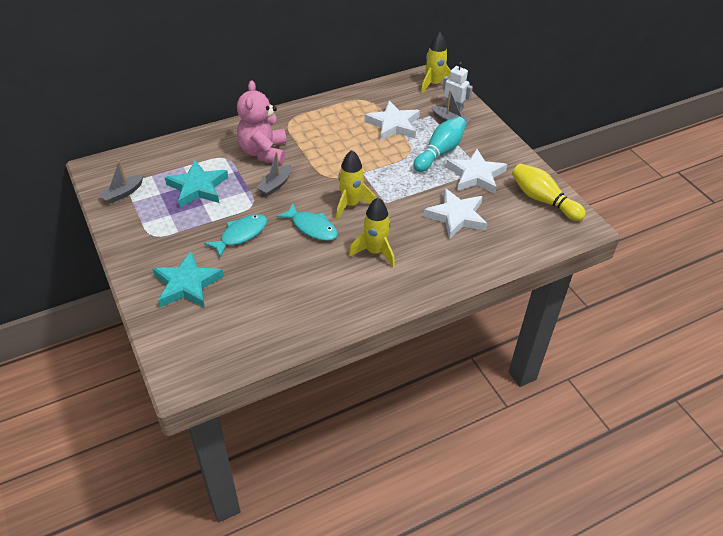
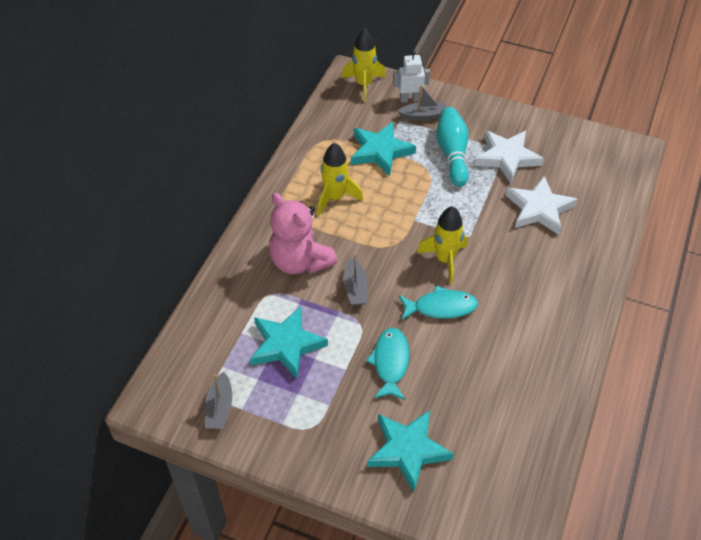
camera: 40 degrees left, 5 degrees up
yellow rocket [349,197,395,268] -> yellow rocket moved to [317,143,363,216]
white star [364,101,420,141] -> turquoise star [351,122,416,176]
yellow bowling pin [512,163,586,221] -> none

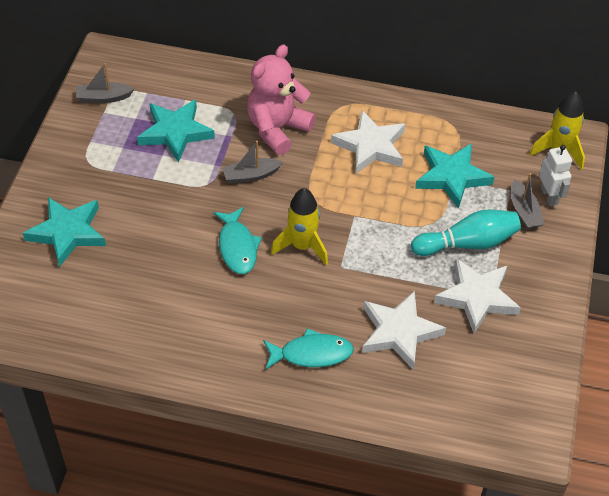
camera: 80 degrees right, 0 degrees up
yellow rocket [317,143,363,216] -> white star [331,110,405,174]
turquoise fish [366,328,409,400] -> turquoise fish moved to [263,328,354,369]

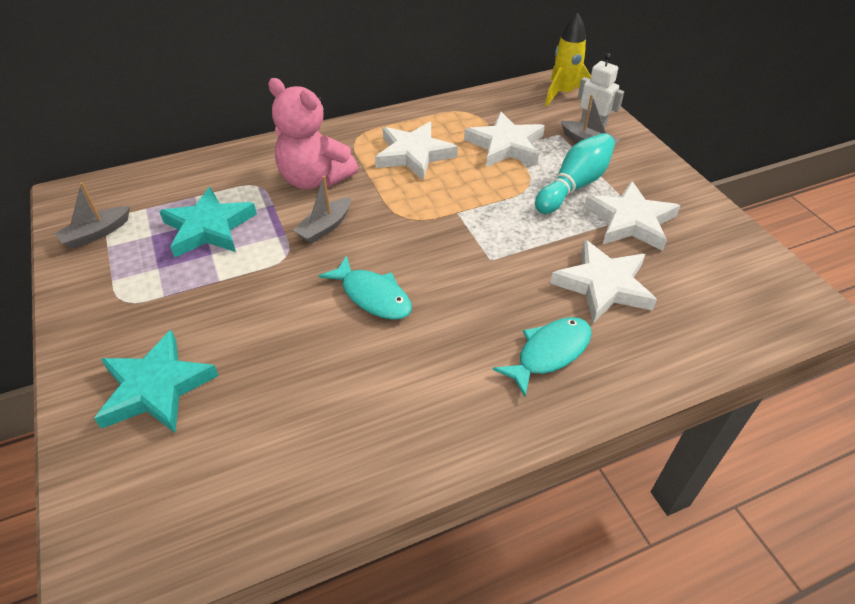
camera: 35 degrees left, 5 degrees down
pink teddy bear [247,45,316,155] -> pink teddy bear turned 60 degrees counterclockwise [268,78,358,189]
yellow rocket [271,188,328,265] -> none
turquoise star [415,144,494,209] -> white star [464,112,545,167]

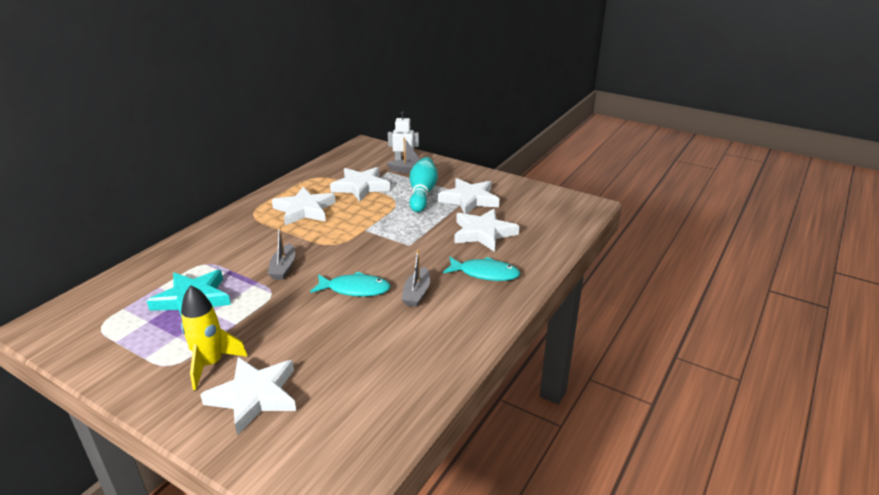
camera: 35 degrees left, 15 degrees down
grey boat [54,182,130,248] -> grey boat moved to [401,250,430,307]
turquoise star [94,330,219,433] -> white star [200,357,296,435]
pink teddy bear [268,78,358,189] -> none
turquoise fish [493,317,592,397] -> turquoise fish turned 90 degrees clockwise [443,257,520,281]
yellow rocket [545,13,591,106] -> yellow rocket moved to [181,285,248,390]

